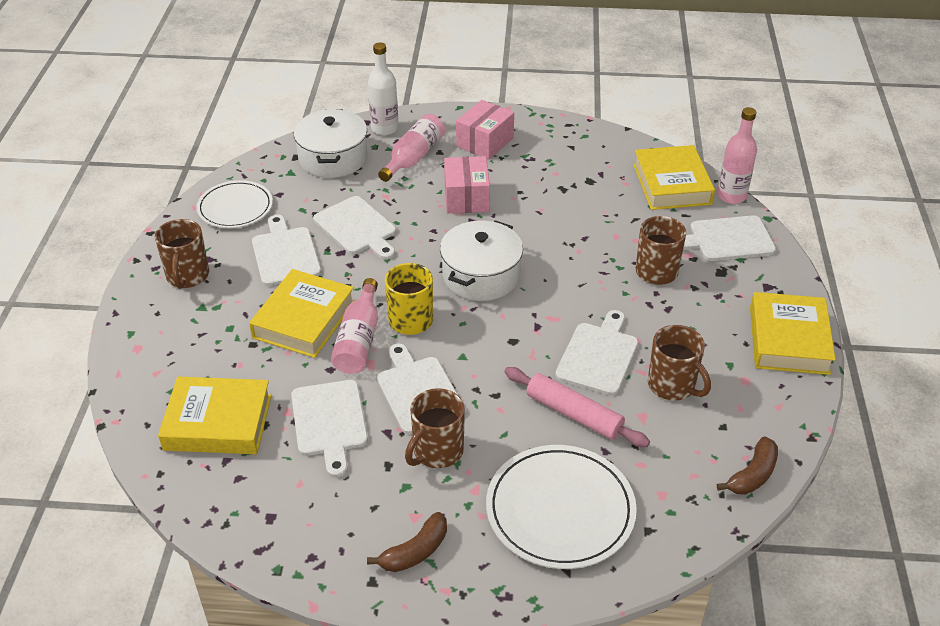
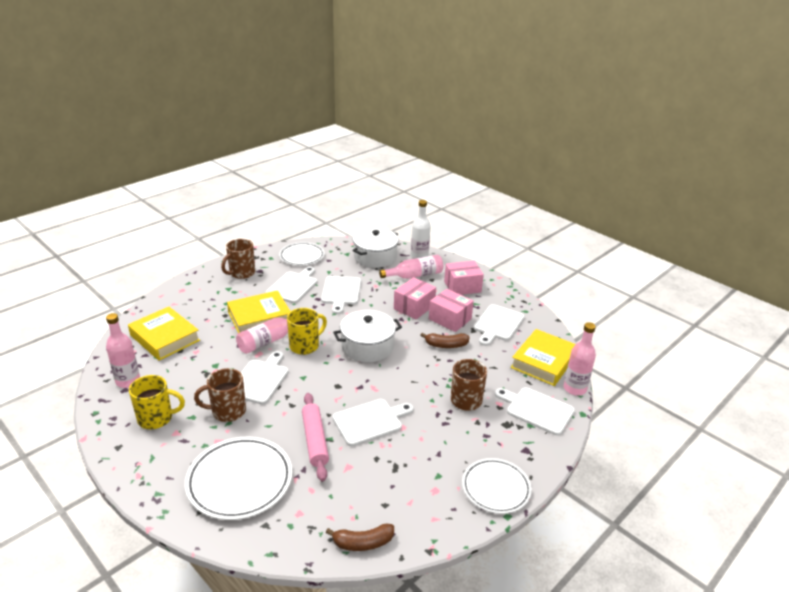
camera: 40 degrees right, 10 degrees down
white cutting board [291,380,368,478] -> white cutting board moved to [474,304,525,346]
brown banana [367,512,447,572] -> brown banana moved to [420,333,470,348]
brown mug [648,325,711,401] -> none
yellow book [750,292,836,375] -> white plate [462,458,532,514]
none -> pink bottle [106,313,140,388]
none -> yellow mug [129,375,185,429]
none -> pink box [429,289,474,332]

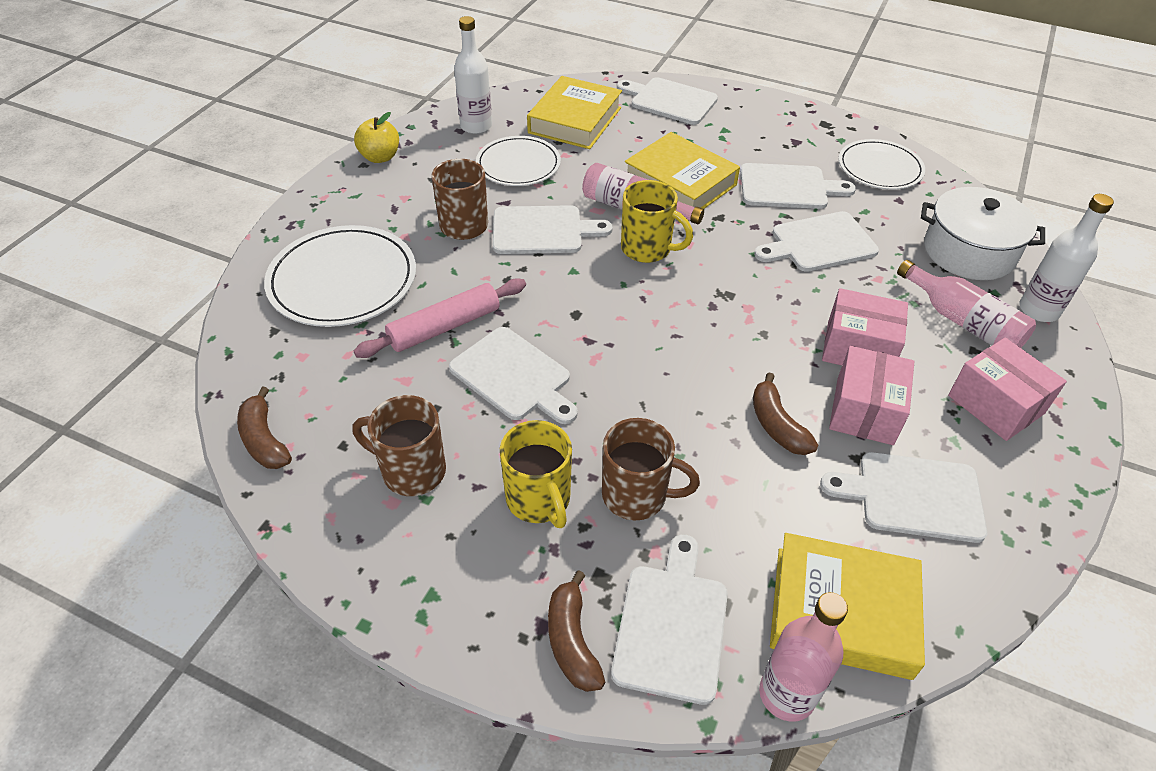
camera: 70 degrees right, 15 degrees up
pink bottle [106,313,140,388] -> white bottle [454,16,492,134]
yellow mug [129,375,185,429] -> yellow mug moved to [500,420,572,528]
brown mug [221,239,255,279] -> brown mug moved to [352,395,446,496]
white pot [333,310,402,362] -> none
white plate [462,458,532,514] -> white plate moved to [476,136,561,186]
none -> yellow apple [354,112,399,163]
none -> brown banana [548,570,605,692]
none -> white cutting board [617,77,718,125]

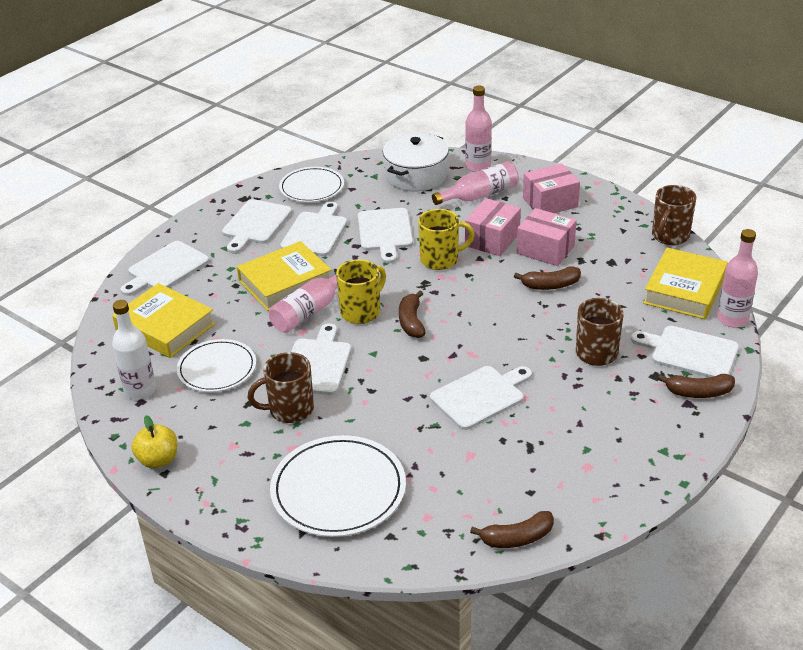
camera: 75 degrees left, 10 degrees down
brown mug [352,395,446,496] -> brown mug moved to [652,185,696,245]
pink rolling pin [354,278,526,358] -> none
yellow mug [500,420,572,528] -> yellow mug moved to [418,209,475,270]
white cutting board [820,452,988,543] -> white cutting board moved to [222,199,292,254]
white bottle [1019,194,1114,322] -> pink bottle [465,86,492,172]
none -> brown banana [399,291,425,338]

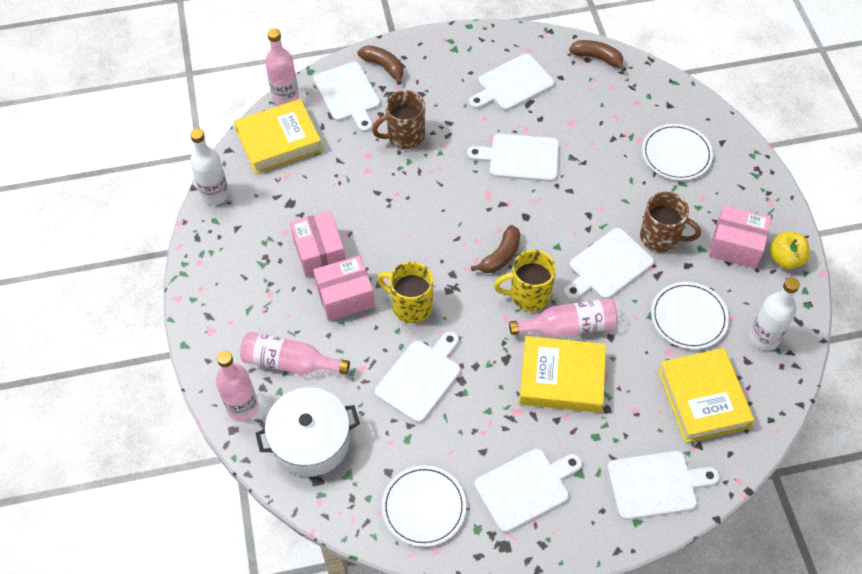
camera: 140 degrees left, 20 degrees up
white plate [270,435,406,537] -> white plate [642,124,713,180], size x0.66
white cutting board [280,201,347,256] -> white cutting board moved to [469,54,554,111]
brown banana [514,266,581,290] -> none
pink box [523,163,580,213] -> pink box moved to [709,205,771,269]
brown mug [652,185,696,245] -> white bottle [190,129,229,205]

